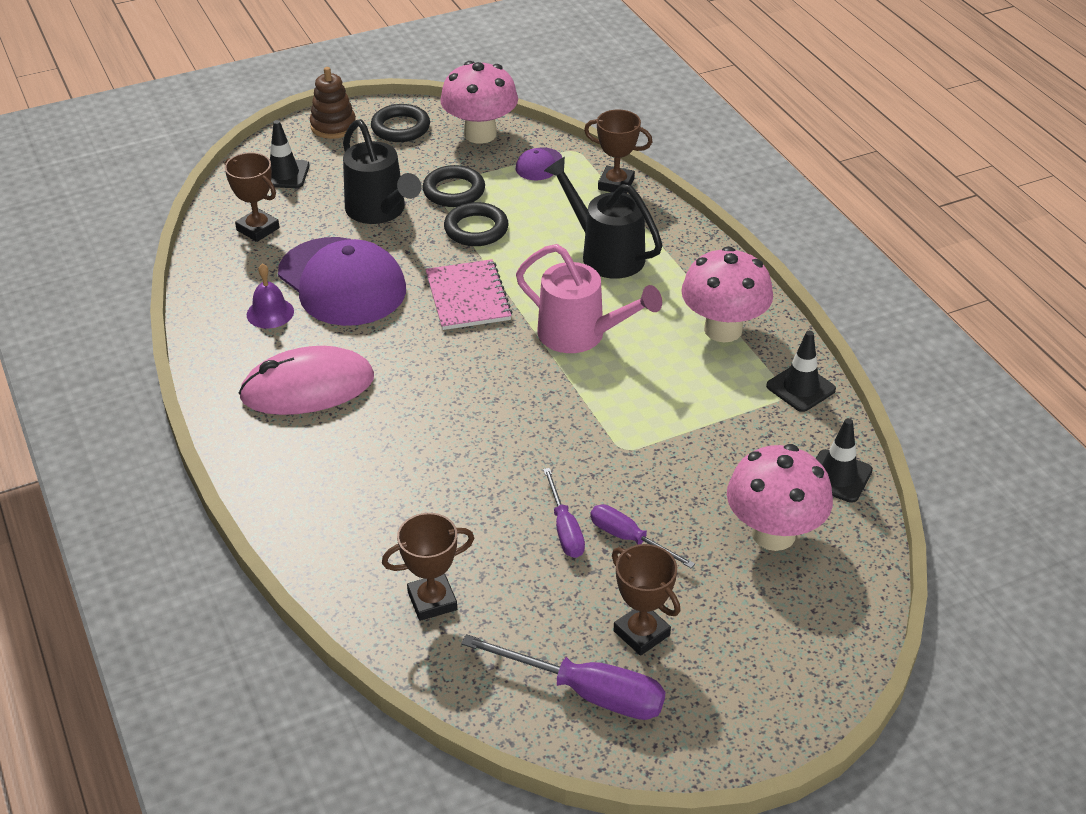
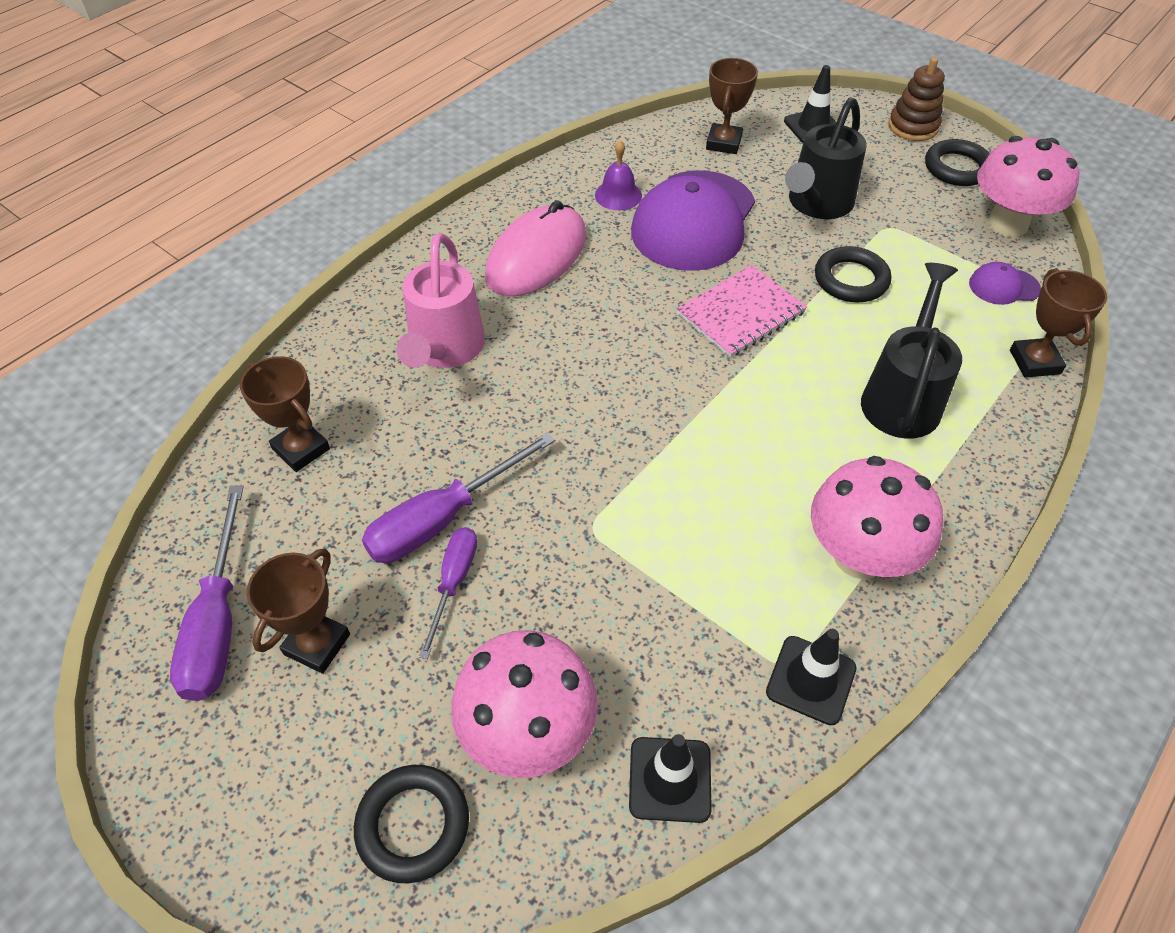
camera: 65 degrees right, 10 degrees up
pink mouse [239,346,374,415] -> pink mouse turned 75 degrees clockwise [485,200,586,296]
black ring [422,165,485,207] -> black ring moved to [354,765,469,883]
pink watering can [516,244,662,353] -> pink watering can moved to [396,233,485,368]
purple screwdriver [543,468,585,558] -> purple screwdriver [362,432,556,563], size x1.62

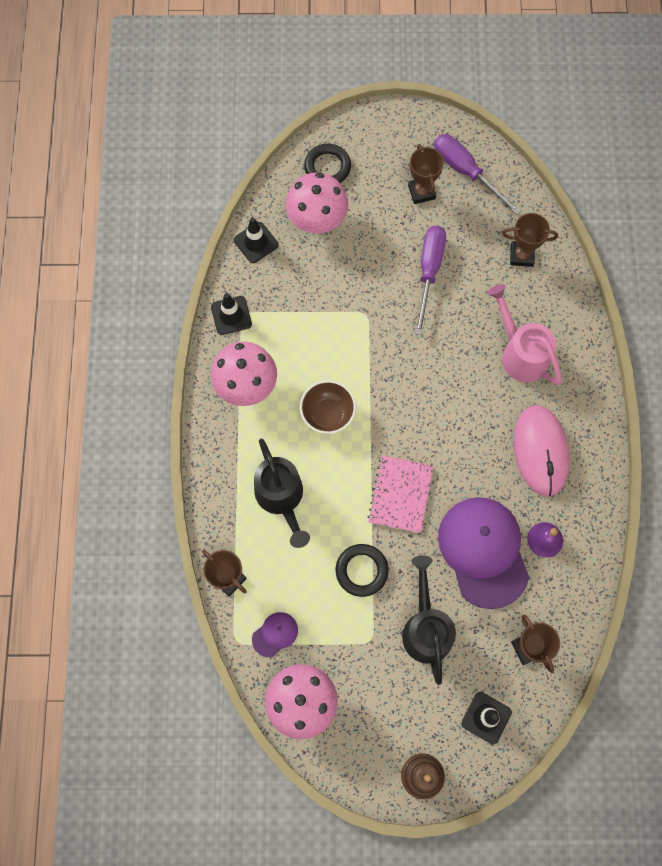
camera: 140 degrees right, 20 degrees up
purple screwdriver [419,527,477,659] -> none
black ring [925,139,990,186] -> none
none -> brown bowl [300,380,356,434]

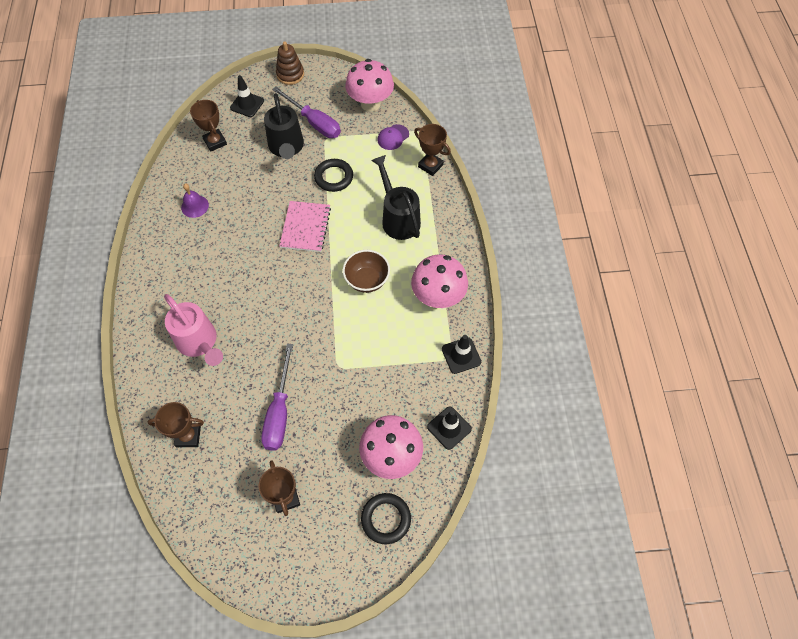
camera: 175 degrees right, 10 degrees down
purple screwdriver [434,134,522,215] -> purple screwdriver moved to [272,87,341,138]
purple cap [438,497,529,609] -> none
pink mouse [513,405,570,497] -> none

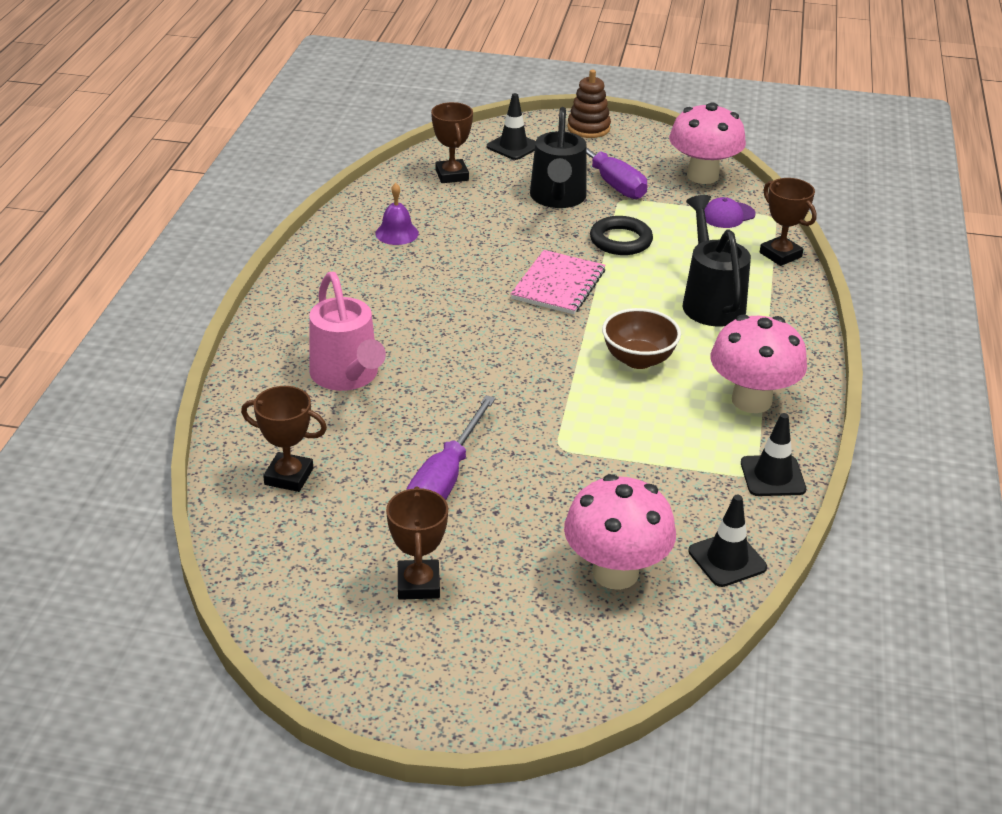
camera: 15 degrees right, 25 degrees down
black ring [361,493,411,544] -> none

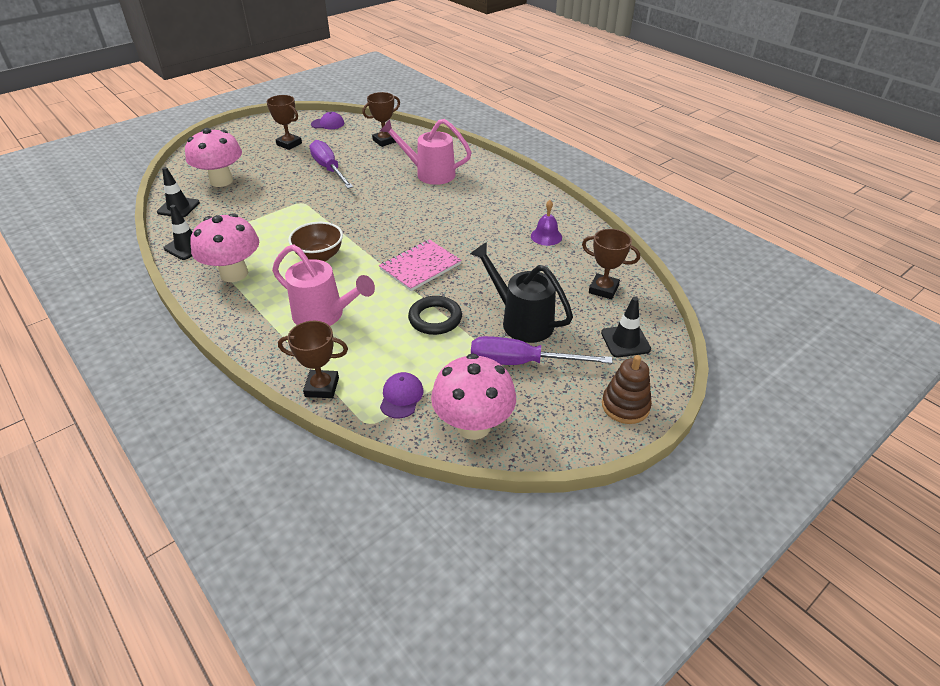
camera: 130 degrees right, 5 degrees up
pink notebook [511,250,605,314] -> pink notebook turned 75 degrees clockwise [379,239,462,291]
black watering can [682,195,751,326] -> pink watering can [272,244,375,326]
none -> purple cap [311,112,344,129]

